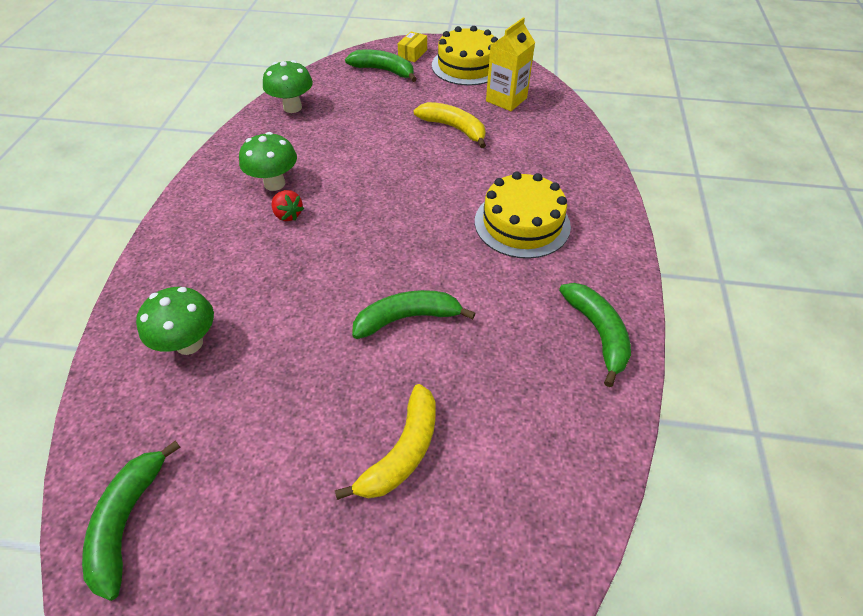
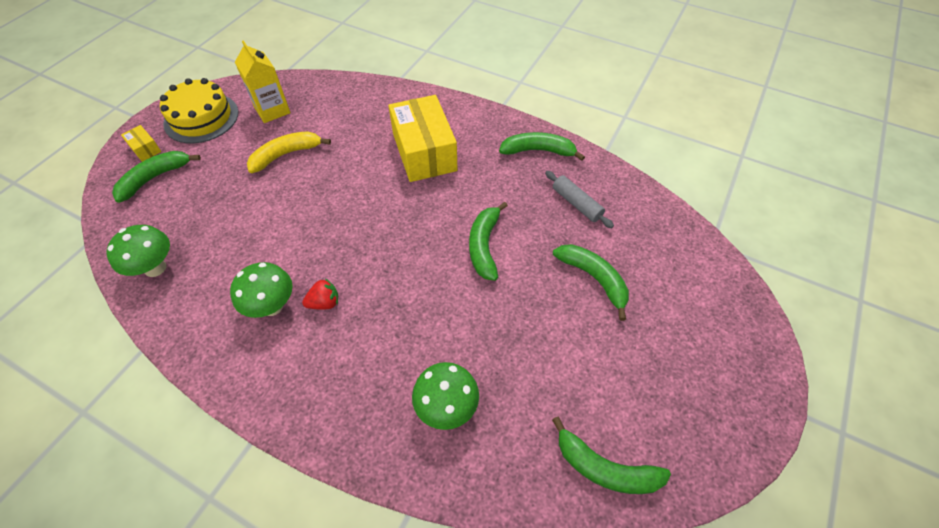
camera: 70 degrees left, 5 degrees up
yellow banana [335,384,436,500] -> green banana [553,244,629,321]
yellow cake [475,172,571,259] -> yellow box [388,95,458,182]
none -> grey rolling pin [545,171,614,228]

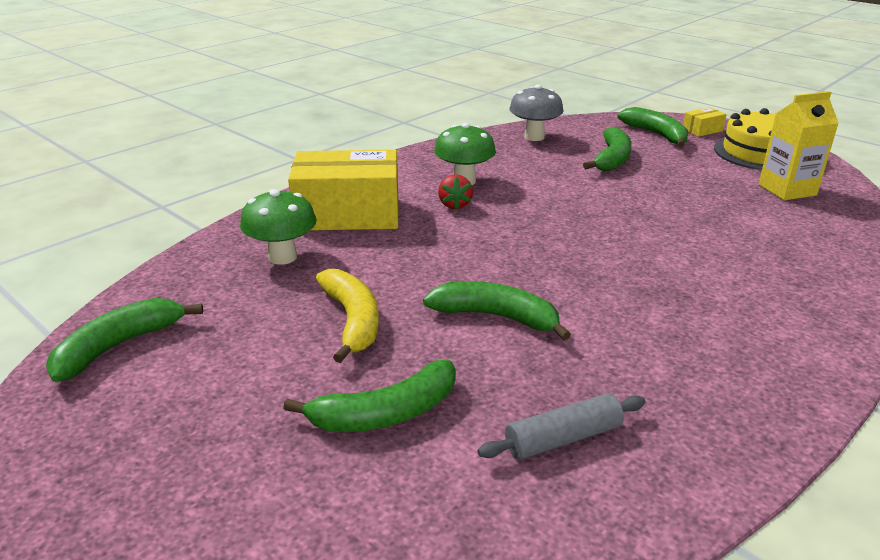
camera: 105 degrees right, 25 degrees down
green mushroom [106,225,170,277] -> grey mushroom [509,85,564,141]
yellow banana [247,131,331,173] -> yellow banana moved to [316,269,379,363]
yellow box [388,95,458,182] -> yellow box moved to [288,150,399,231]
green banana [499,132,585,161] -> green banana moved to [583,127,631,171]

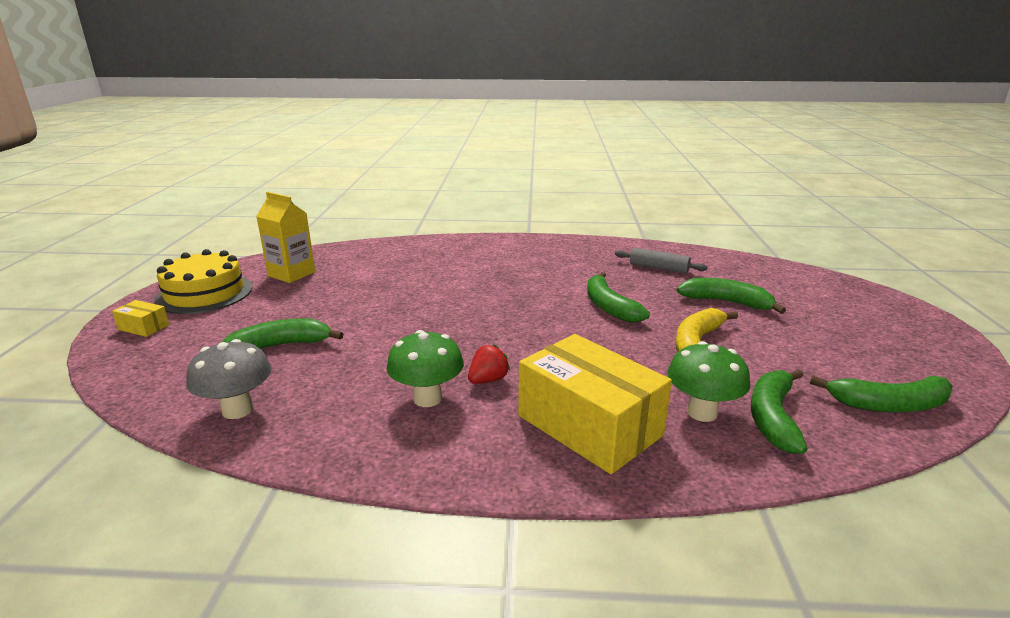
camera: 130 degrees left, 5 degrees down
green banana [617,107,688,147] -> green banana moved to [751,369,808,454]

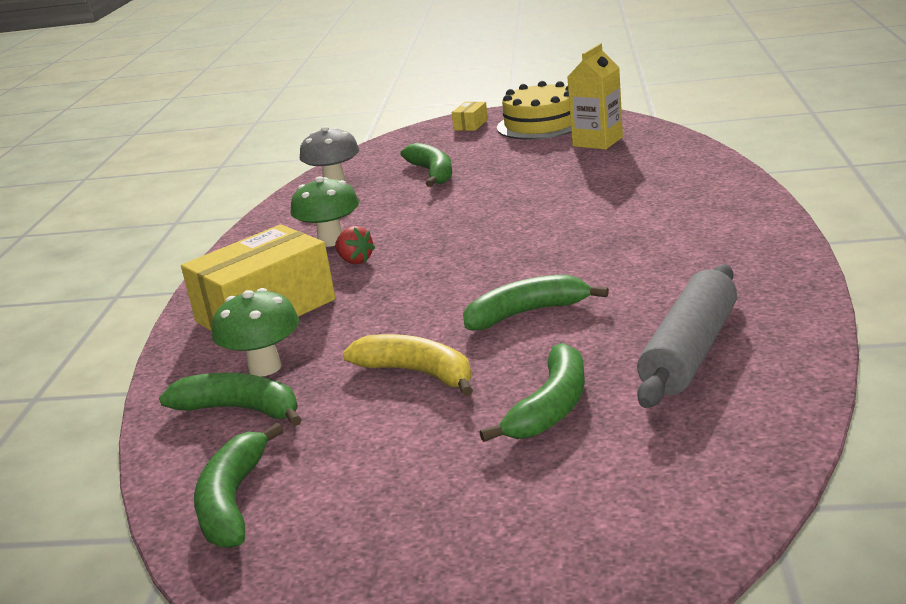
camera: 95 degrees right, 0 degrees up
grey rolling pin [615,248,708,274] -> grey rolling pin [637,264,737,408], size x1.66

